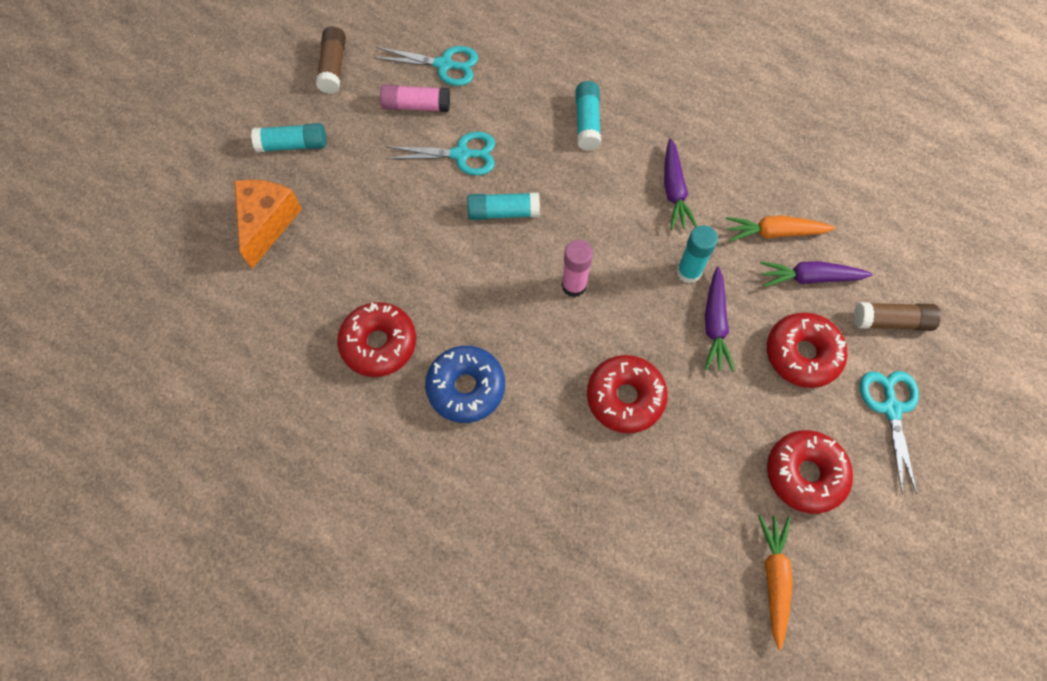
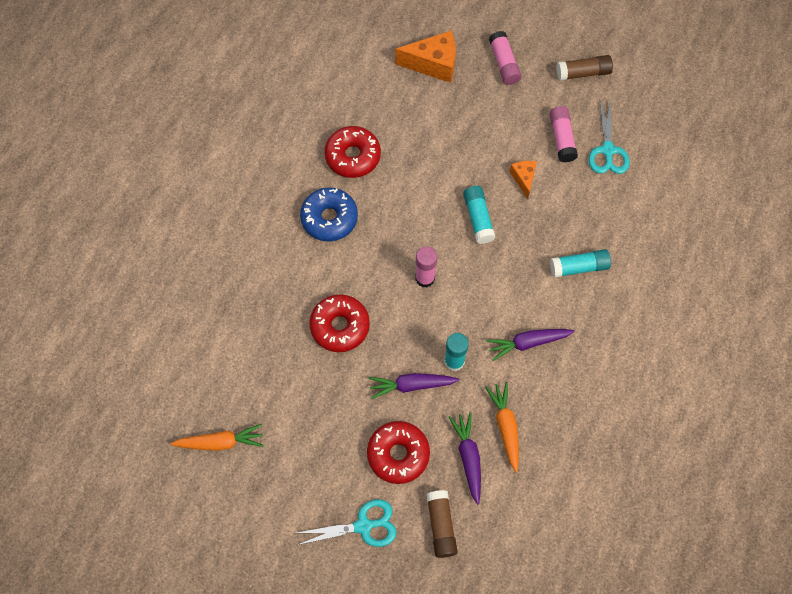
camera: 80 degrees right, 0 degrees up
turquoise glue stick [251,123,326,152] -> pink glue stick [489,31,521,85]
turquoise scissors [385,131,495,176] -> orange cheese [510,161,537,199]
red donut [767,430,853,514] -> none

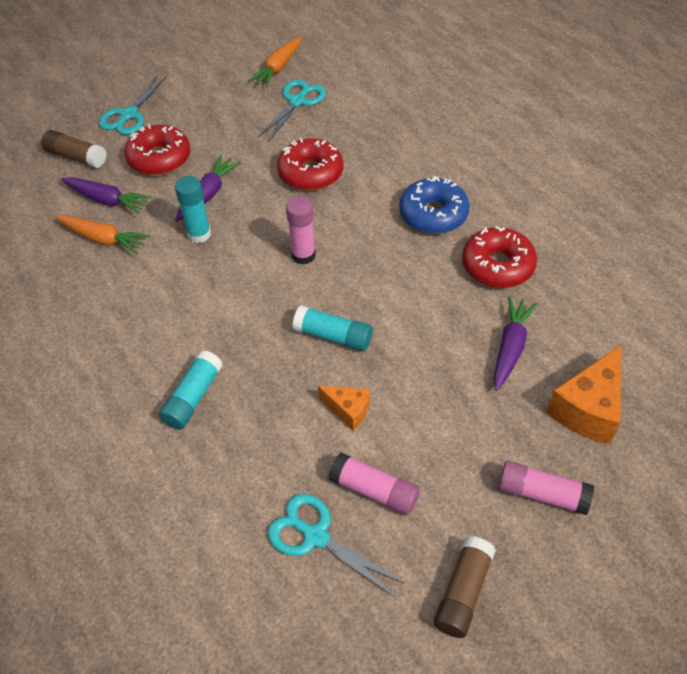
camera: 125 degrees right, 15 degrees down
purple carrot [486,329,575,361] -> purple carrot moved to [494,297,537,391]
none -> turquoise scissors [259,79,326,141]

